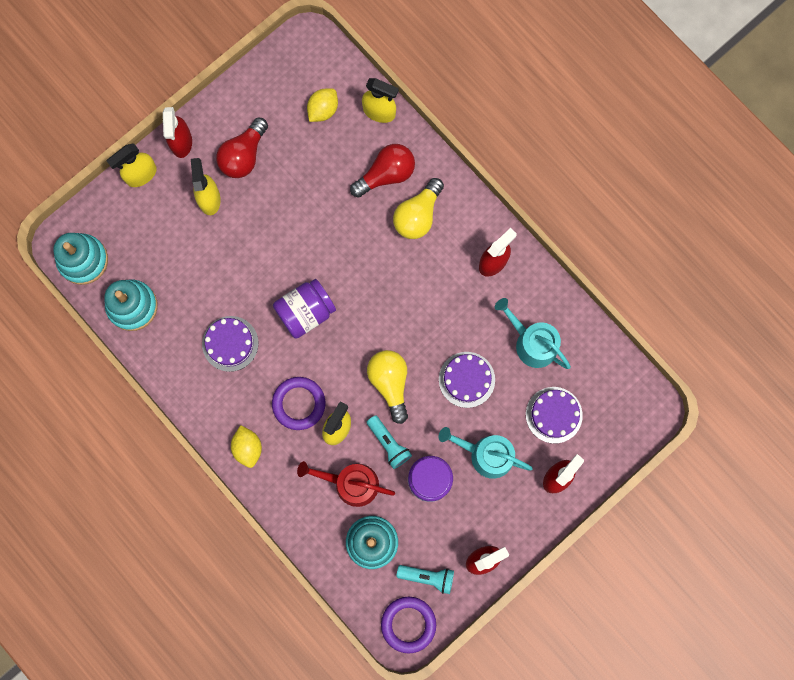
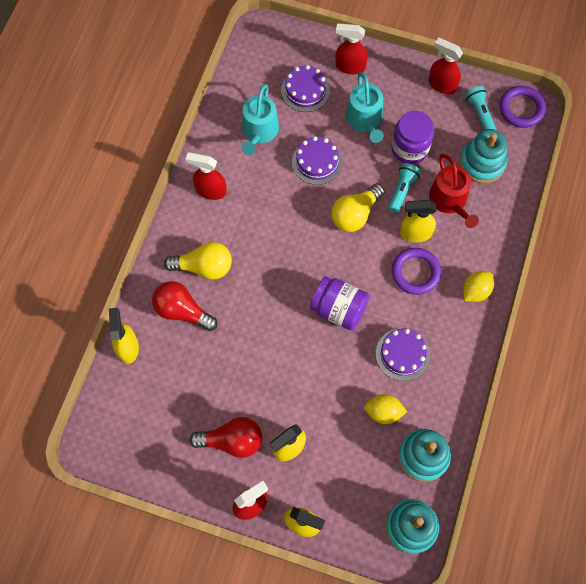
camera: 120 degrees left, 10 degrees down
yellow lemon [307,88,338,122] -> yellow lemon moved to [364,394,407,424]

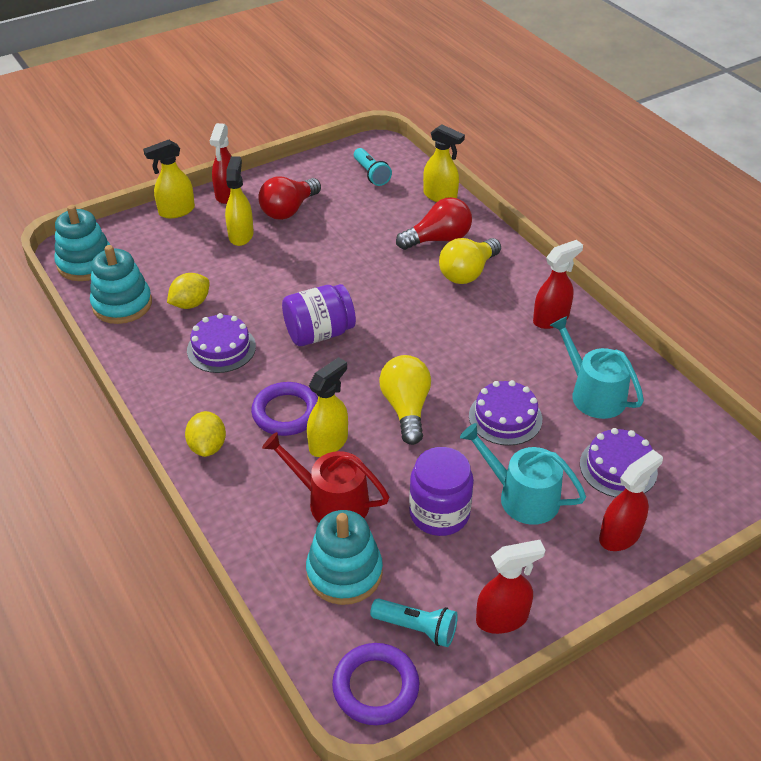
camera: 130 degrees right, 25 degrees down
turquoise flashlight [388,163,421,213] -> turquoise flashlight moved to [354,148,392,186]

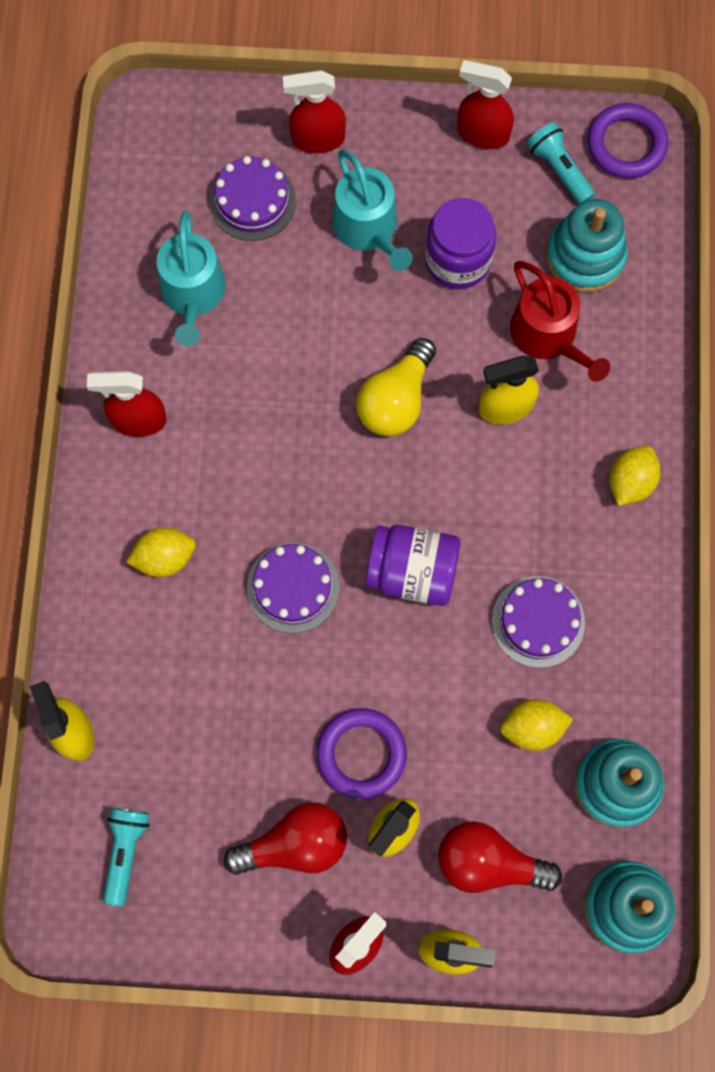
camera: 145 degrees left, 30 degrees up
purple ring [251,382,318,436] -> purple ring moved to [316,708,407,799]
red light bulb [396,197,472,250] -> red light bulb moved to [438,821,562,893]
yellow light bulb [439,238,501,284] -> yellow lemon [126,527,196,577]
purple cake [469,380,542,446] -> purple cake moved to [247,542,340,633]

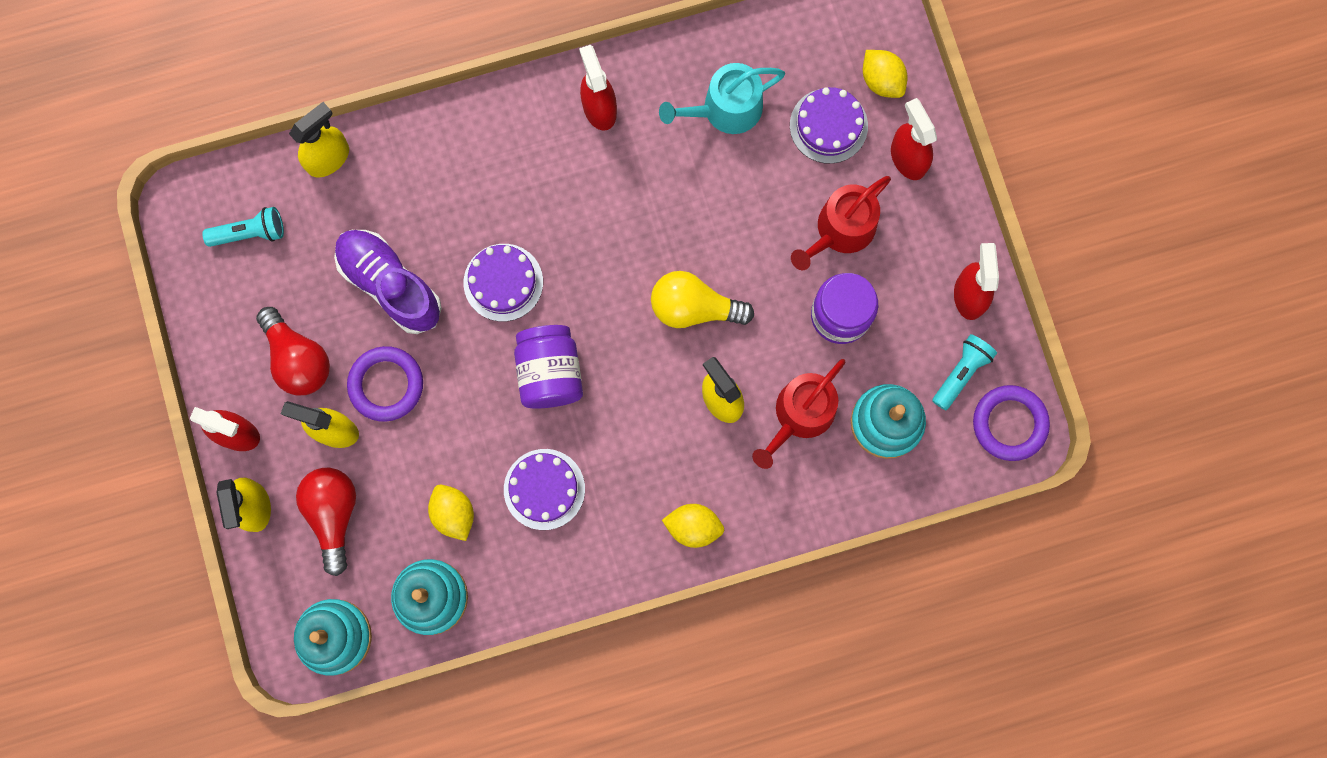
camera: 70 degrees right, 5 degrees up
yellow lemon [126,527,196,577] -> yellow lemon moved to [863,50,907,98]
turquoise watering can [332,149,413,271] -> red watering can [791,176,891,270]
none -> purple shoe [334,230,442,334]

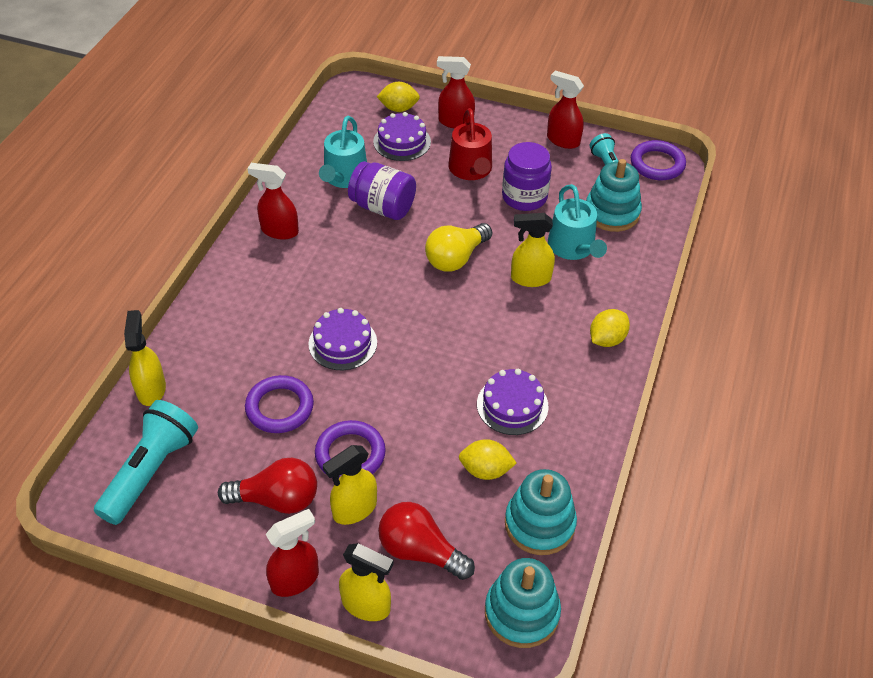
camera: 55 degrees left, 30 degrees down
turquoise flashlight [202,207,284,247] -> turquoise flashlight [94,400,198,525], size x1.70
purple shoe [334,230,442,334] -> purple ring [245,375,314,433]
purple jar [514,325,583,409] -> purple jar moved to [348,161,416,220]
red watering can [752,359,845,469] -> turquoise watering can [548,184,607,260]

